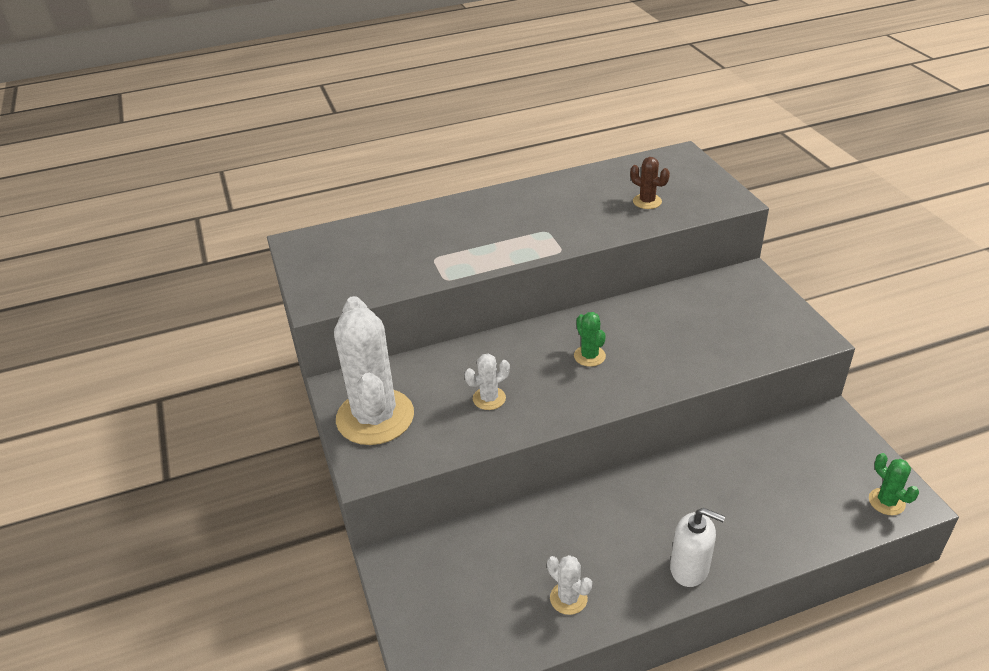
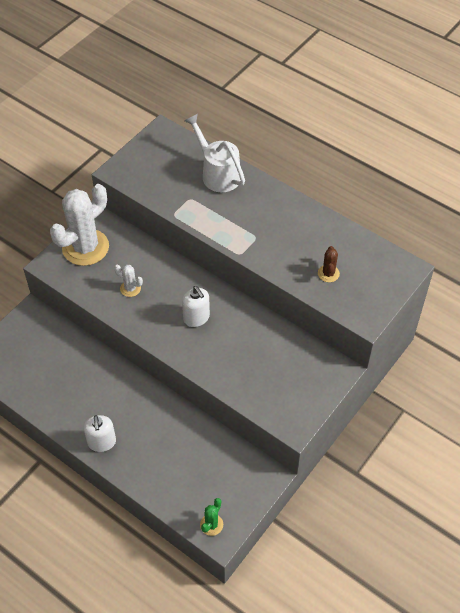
camera: 55 degrees right, 15 degrees up
white cactus [547,555,592,615] -> none
green cactus [574,312,606,367] -> white soap dispenser [182,286,210,327]
none -> white watering can [184,114,245,192]

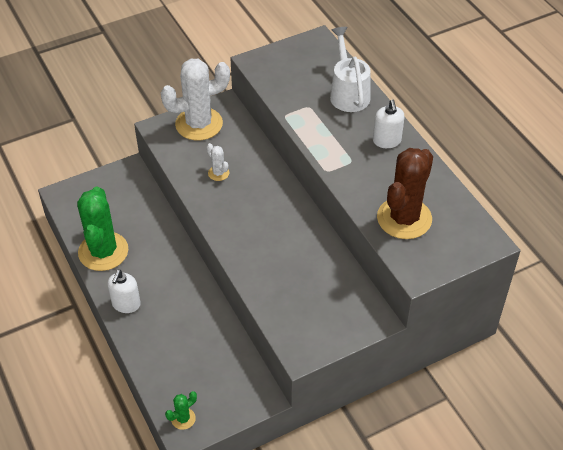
camera: 25 degrees right, 5 degrees down
white soap dispenser [182,286,210,327] -> white soap dispenser moved to [373,100,405,148]
brown cactus [318,246,340,282] -> brown cactus [377,148,433,239], size x2.31
none -> green cactus [77,187,129,271]

